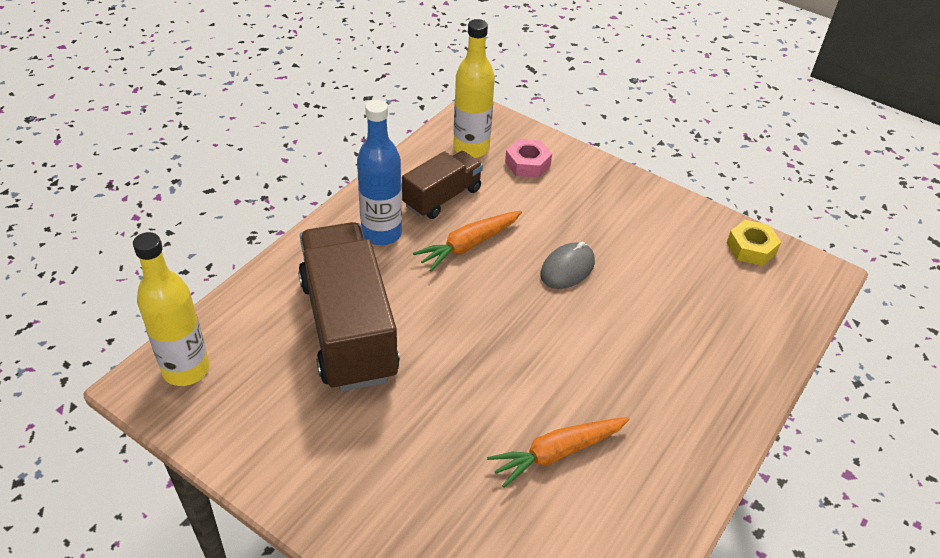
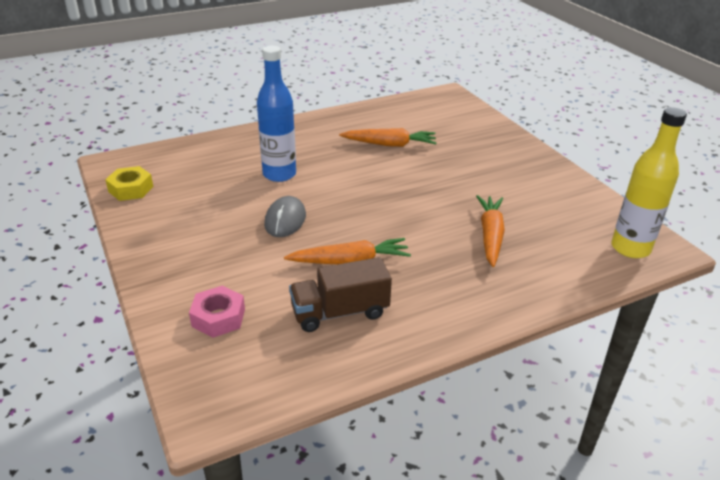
camera: 150 degrees left, 10 degrees down
brown truck [298,222,400,392] -> orange carrot [476,195,505,267]
blue bottle [357,100,402,245] -> blue bottle moved to [257,46,296,182]
yellow bottle [453,19,495,158] -> none
grey mouse [540,242,595,289] -> grey mouse turned 60 degrees counterclockwise [264,196,306,237]

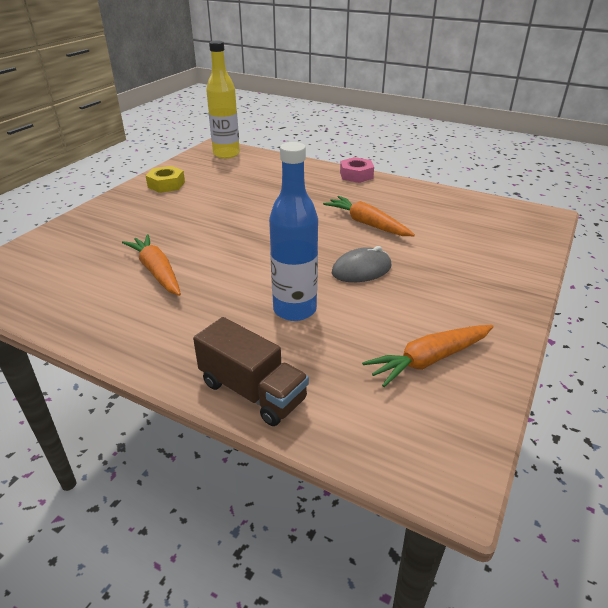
camera: 125 degrees left, 0 degrees up
yellow nut [105,166,153,201] -> yellow nut moved to [146,166,185,193]
pink nut [189,286,245,338] -> pink nut moved to [340,157,374,183]
brown truck [289,257,392,332] -> brown truck moved to [193,317,309,426]
orange carrot [476,195,505,267] -> orange carrot moved to [362,325,494,387]

